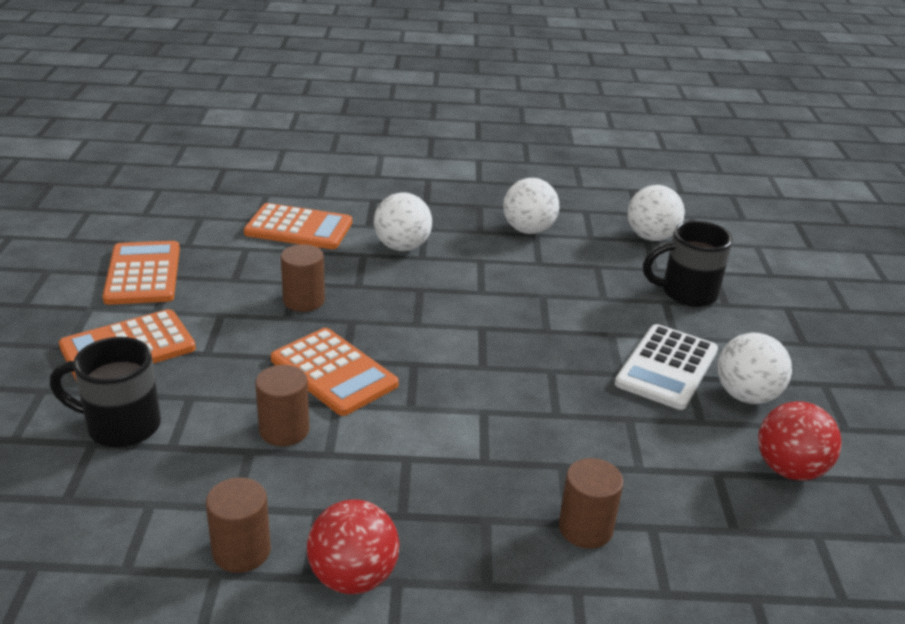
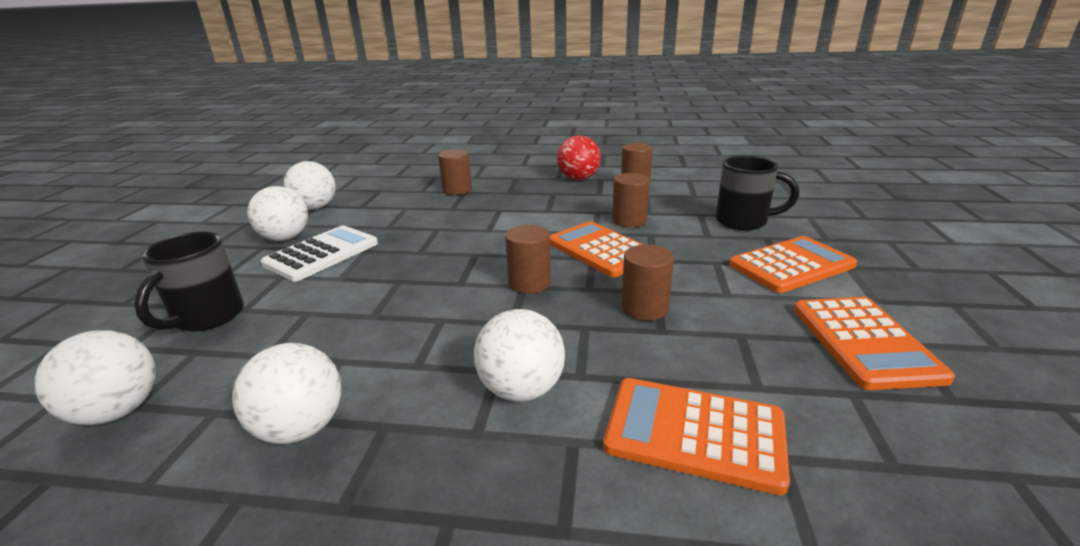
camera: 170 degrees left, 5 degrees down
black mug [643,221,733,307] -> black mug turned 105 degrees clockwise [134,232,244,332]
red ball [758,401,842,480] -> white ball [283,161,336,210]
none -> brown cylinder [505,225,551,294]

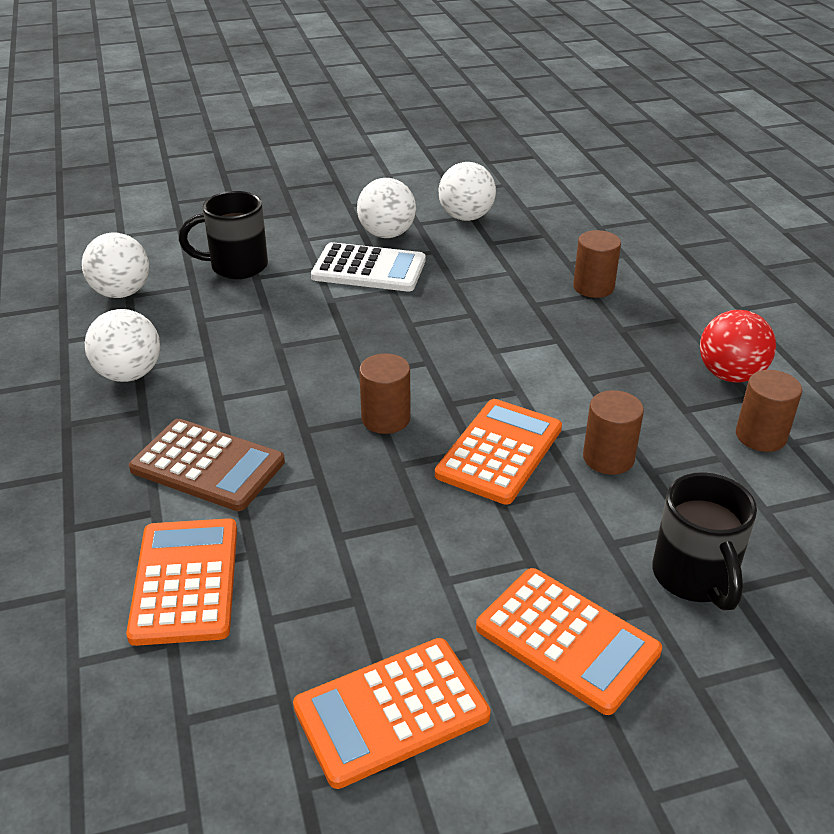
camera: 65 degrees right, 10 degrees up
white ball [474,309,565,402] -> brown calculator [129,419,285,511]
brown cylinder [621,245,674,321] -> none

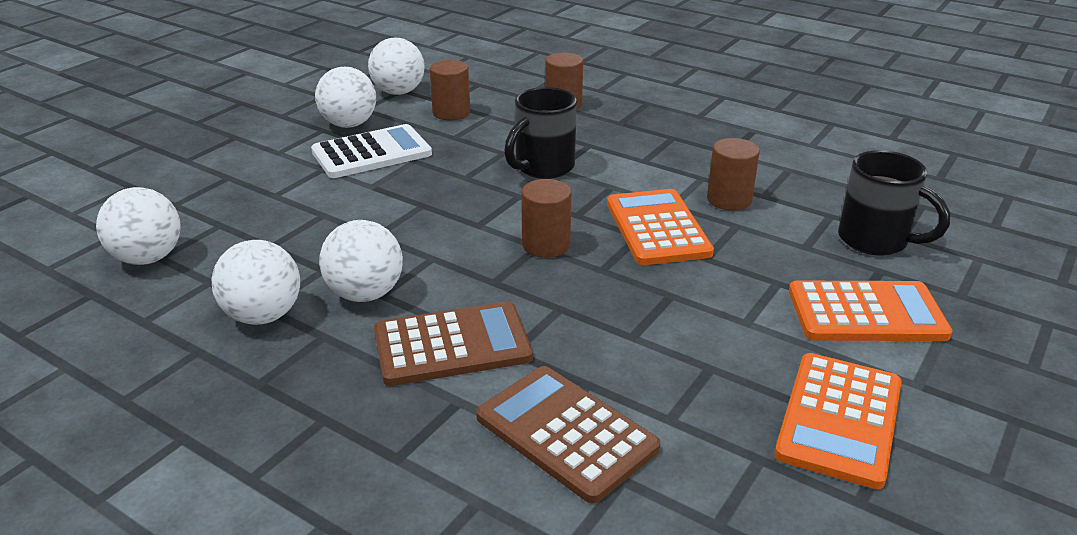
camera: 40 degrees left, 5 degrees down
orange calculator [126,518,237,646] -> brown calculator [476,366,661,504]
black mug [179,191,268,279] -> black mug moved to [504,87,577,179]
red ball [700,310,776,382] -> none
brown cylinder [736,370,802,452] -> brown cylinder moved to [430,60,470,120]
none -> white ball [319,220,403,302]

